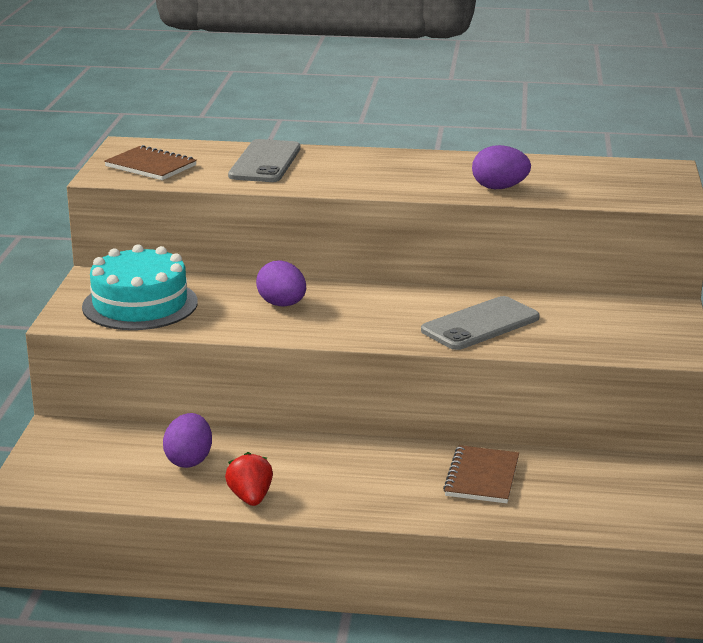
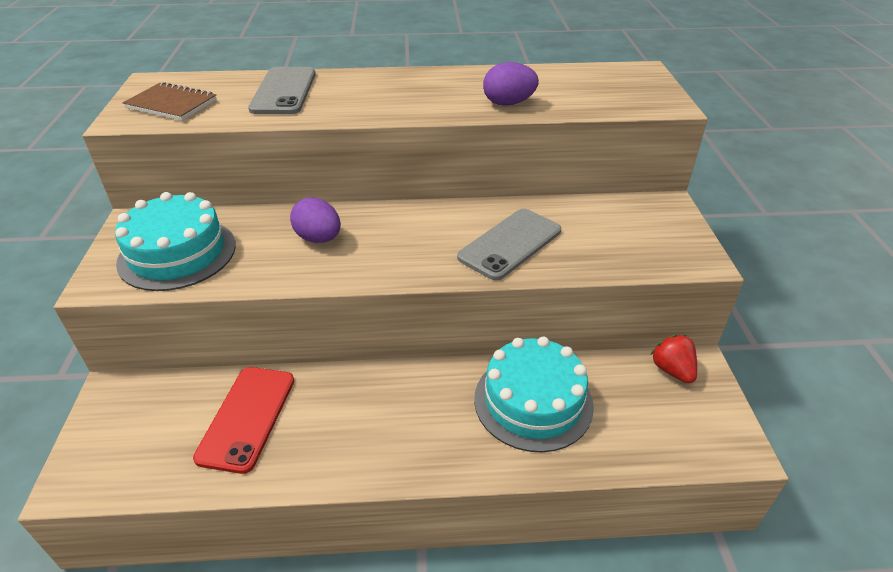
camera: 10 degrees left, 15 degrees up
purple egg [163,413,212,468] -> red phone [193,367,294,474]
red strawberry [225,452,273,506] -> red strawberry moved to [651,335,697,383]
brown notebook [443,445,519,503] -> turquoise cake [474,337,594,453]

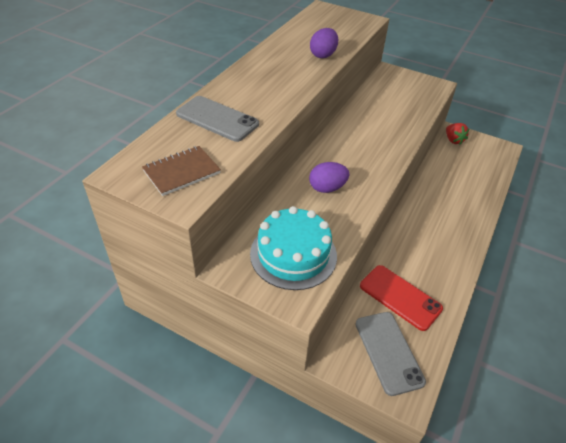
camera: 60 degrees left, 5 degrees up
grey phone [457,209,561,280] -> grey phone moved to [355,312,426,396]
turquoise cake [474,337,594,453] -> none
red strawberry [651,335,697,383] -> red strawberry turned 120 degrees counterclockwise [446,123,469,145]

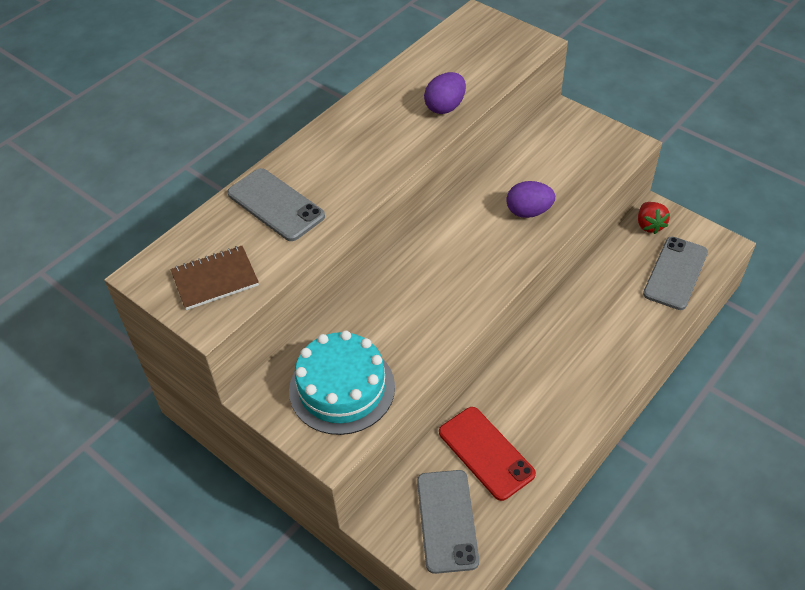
camera: 15 degrees right, 5 degrees up
purple egg [309,162,349,193] -> purple egg moved to [507,181,555,218]
none -> grey phone [643,237,708,310]

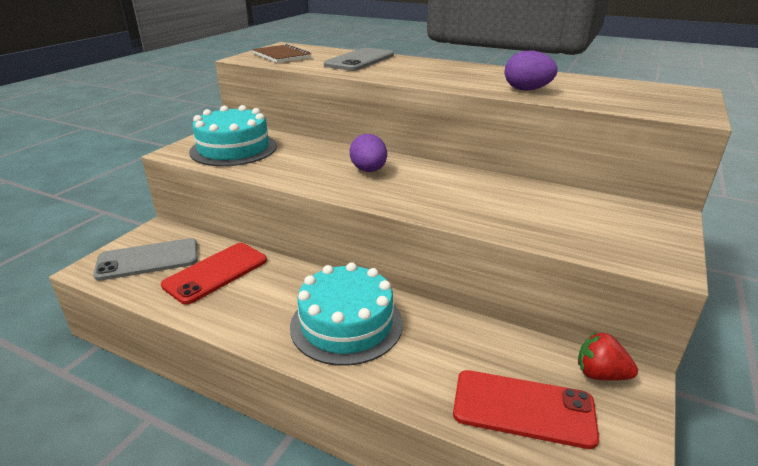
camera: 75 degrees right, 20 degrees down
purple egg [507,181,555,218] -> purple egg moved to [350,134,387,172]
red strawberry [638,202,670,234] -> red strawberry turned 45 degrees clockwise [578,332,638,381]
grey phone [643,237,708,310] -> red phone [453,370,599,449]
none -> turquoise cake [290,262,403,366]

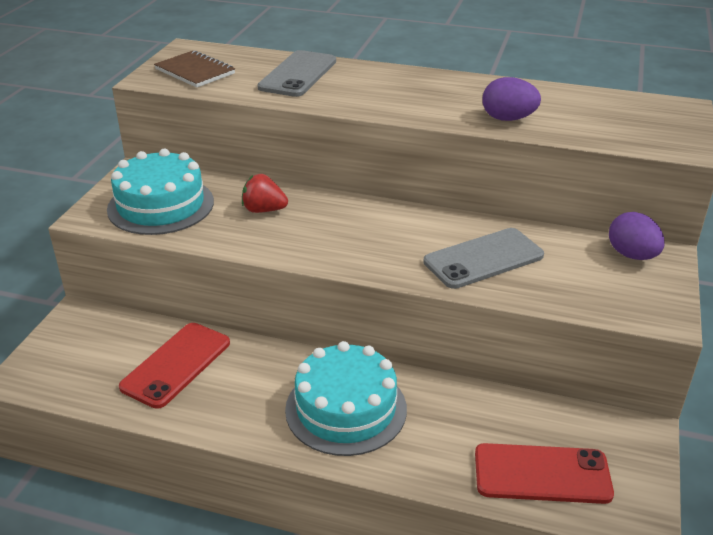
camera: 10 degrees left, 5 degrees up
grey phone [93,238,198,281] -> grey phone moved to [423,228,544,289]
purple egg [350,134,387,172] -> purple egg moved to [609,212,665,260]
red strawberry [578,332,638,381] -> red strawberry moved to [242,174,288,213]

